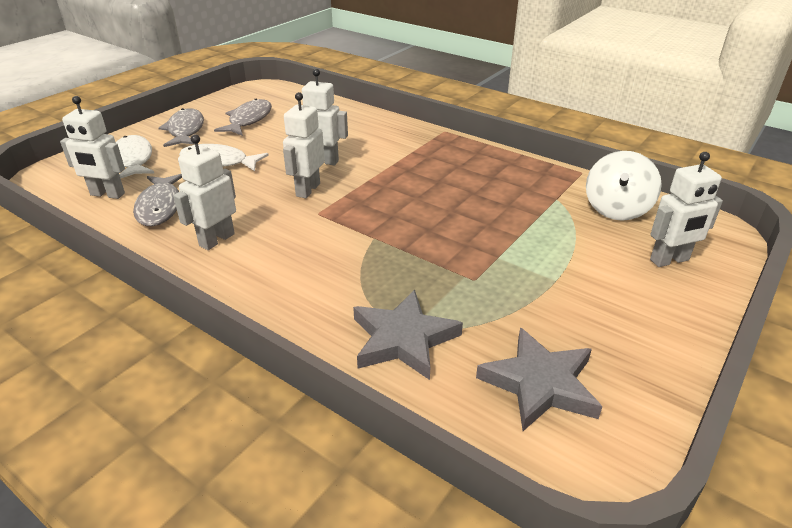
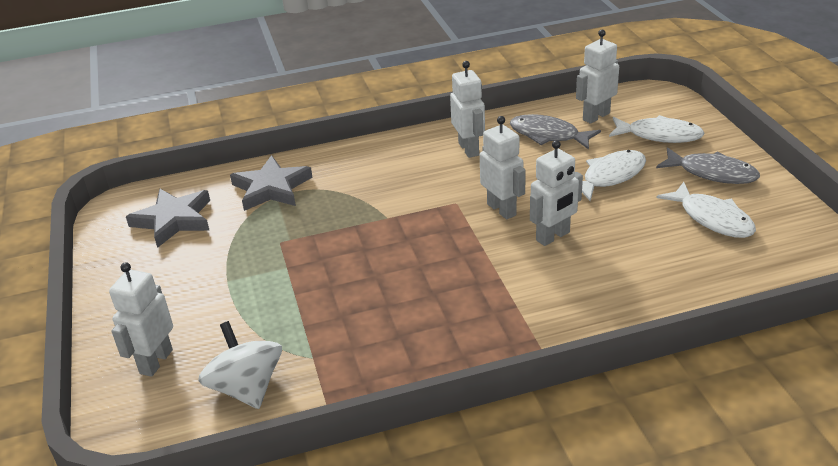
camera: 130 degrees right, 0 degrees up
grey fish [214,99,272,136] -> white fish [657,182,756,238]

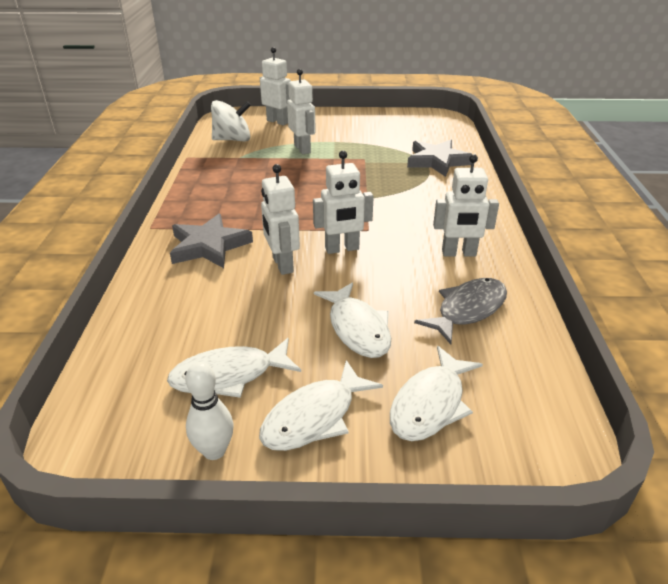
camera: 105 degrees right, 0 degrees up
grey star [126,189,210,248] -> grey star moved to [170,213,253,268]
white robot [576,30,619,124] -> white robot moved to [287,69,316,154]
grey fish [656,147,760,184] -> white fish [259,360,383,451]
none -> white bowling pin [185,362,234,460]

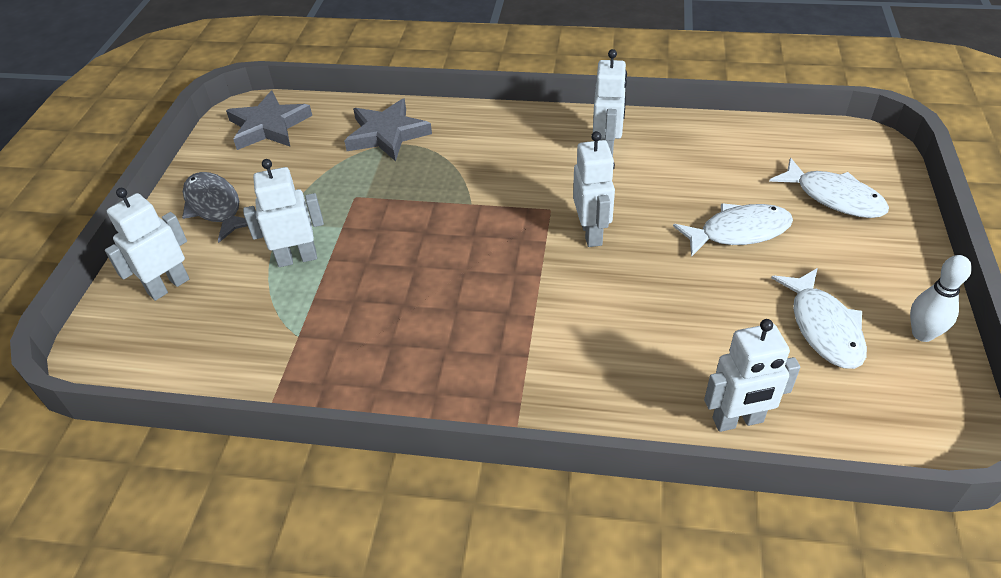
camera: 80 degrees left, 10 degrees up
grey star [170,213,253,268] -> grey star moved to [226,91,312,150]
white spinning top [211,100,251,142] -> none
white fish [259,360,383,451] -> none
white robot [261,164,300,275] -> white robot moved to [704,319,800,432]
grey fish [414,278,507,344] -> grey fish moved to [182,172,248,243]

